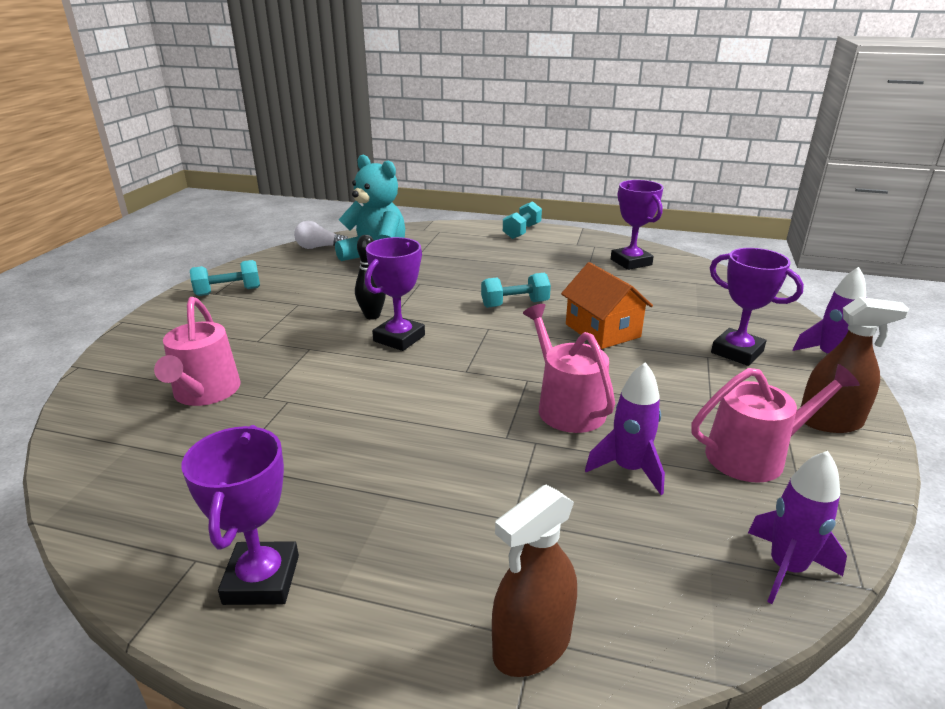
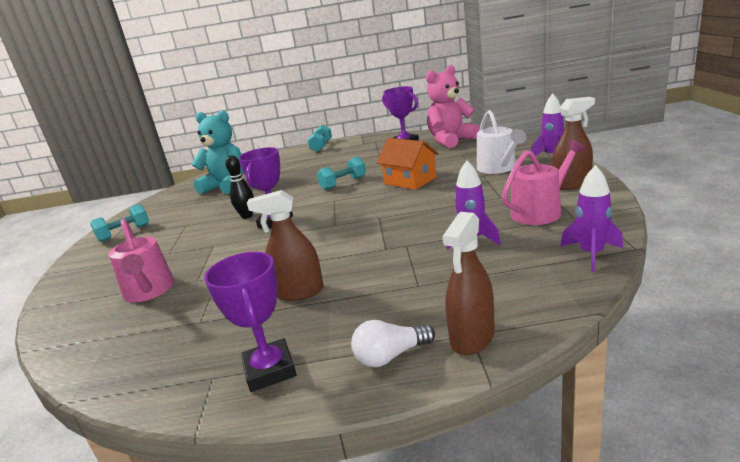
camera: 15 degrees left, 5 degrees down
white light bulb [294,221,348,249] -> white light bulb moved to [351,320,435,367]
pink watering can [523,304,615,433] -> none
purple trophy [710,248,804,366] -> white watering can [477,110,526,174]
none -> brown spray bottle [247,190,324,301]
none -> pink teddy bear [426,65,480,148]

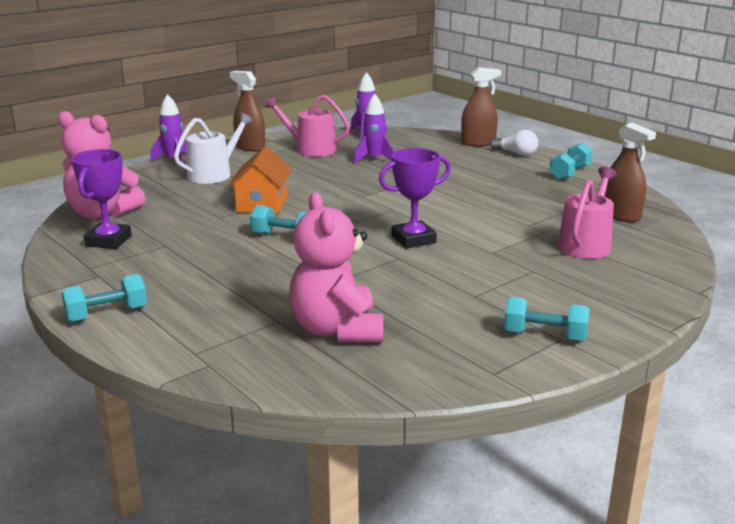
camera: 130 degrees left, 0 degrees up
turquoise teddy bear [191,110,244,194] -> pink teddy bear [289,192,383,343]
purple trophy [204,252,296,392] -> turquoise dumbbell [549,142,592,180]
black bowling pin [225,155,254,219] -> none
brown spray bottle [247,190,324,301] -> brown spray bottle moved to [605,123,656,222]

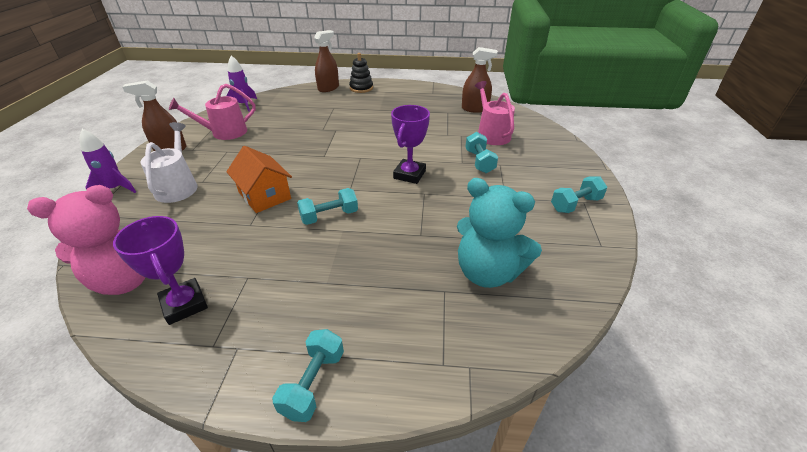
camera: 45 degrees left, 15 degrees up
pink teddy bear [289,192,383,343] -> turquoise teddy bear [457,178,542,288]
purple rocket [353,94,394,164] -> none
white light bulb [490,130,538,156] -> black stacking toy [349,53,373,93]
turquoise dumbbell [549,142,592,180] -> turquoise dumbbell moved to [466,132,498,173]

